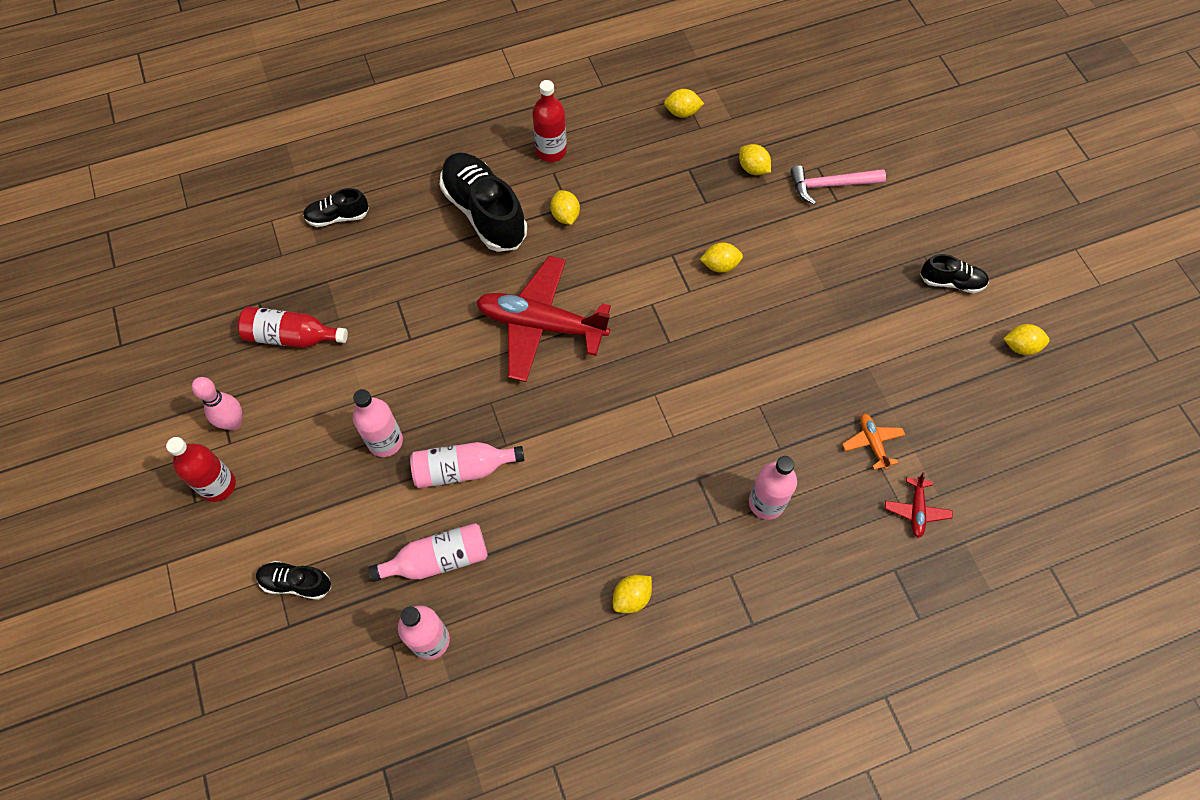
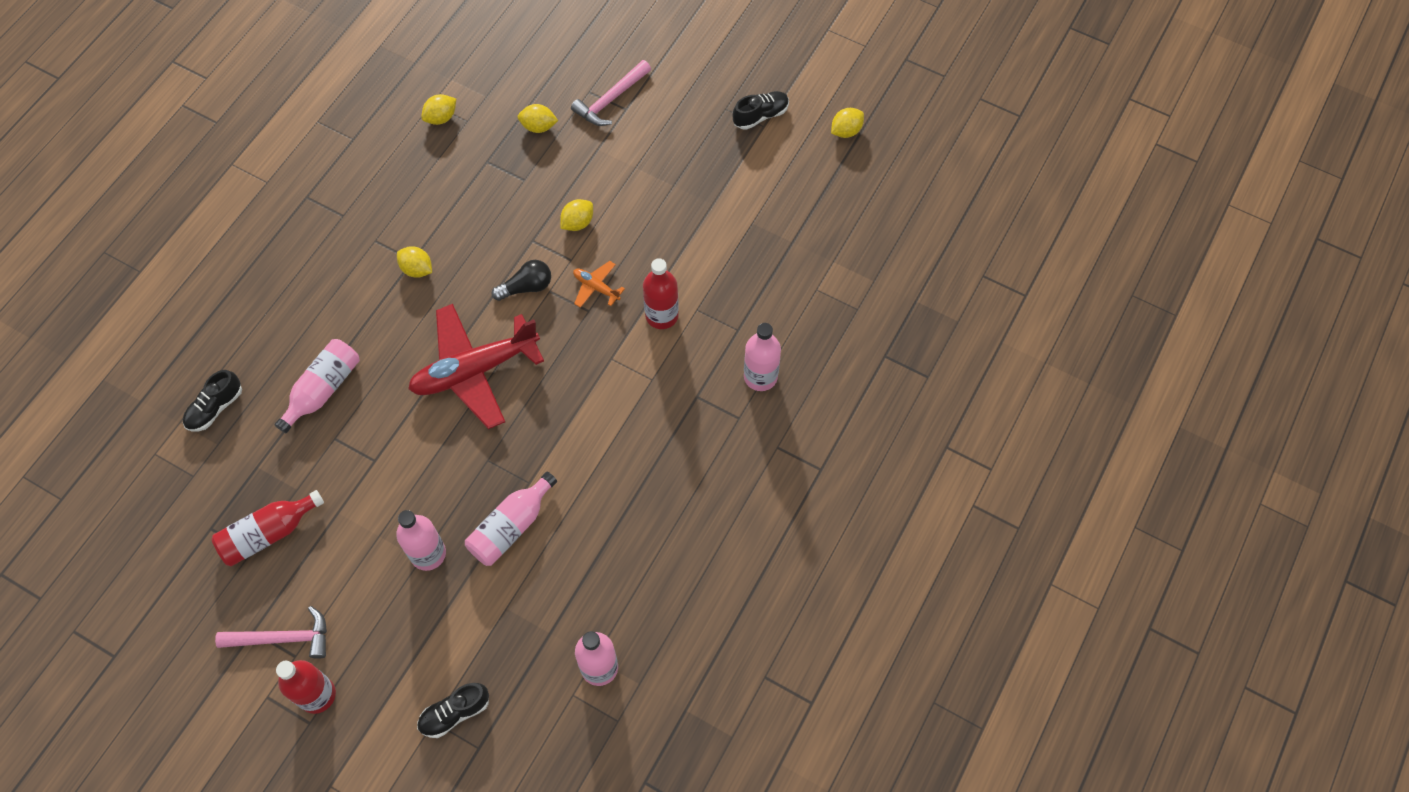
camera: 40 degrees left, 0 degrees up
pink bowling pin [192,377,242,430] -> pink hammer [215,606,327,659]
pink bottle [368,523,488,582] -> pink bottle moved to [274,339,360,433]
black shoe [440,153,527,252] -> none
red bottle [532,80,567,162] -> red bottle moved to [643,258,679,329]
yellow lemon [613,575,652,613] -> none
orange plane [842,413,905,470] -> orange plane moved to [573,261,625,308]
red plane [885,472,953,538] -> none
none -> black light bulb [492,260,551,301]

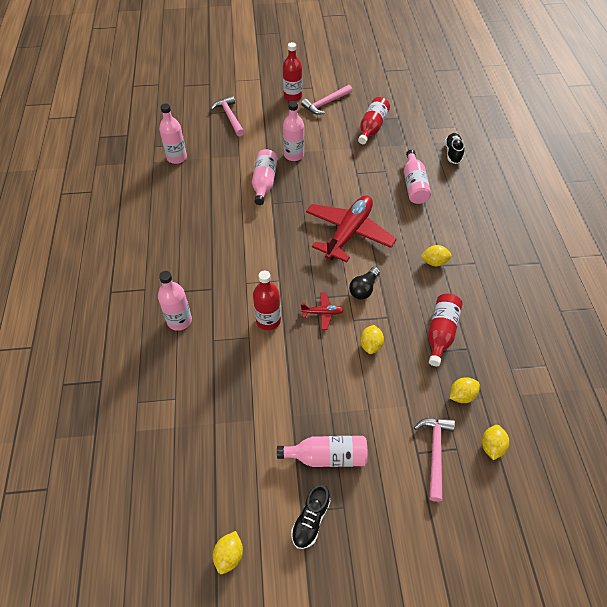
camera: 145 degrees right, 10 degrees down
black shoe [417,683,489,738] -> pink hammer [211,96,244,137]
yellow lemon [421,94,456,125] -> yellow lemon moved to [482,425,509,460]
orange plane [573,261,625,308] -> red plane [301,292,344,330]
none -> pink bottle [277,436,368,467]
none -> red bottle [428,293,463,366]

